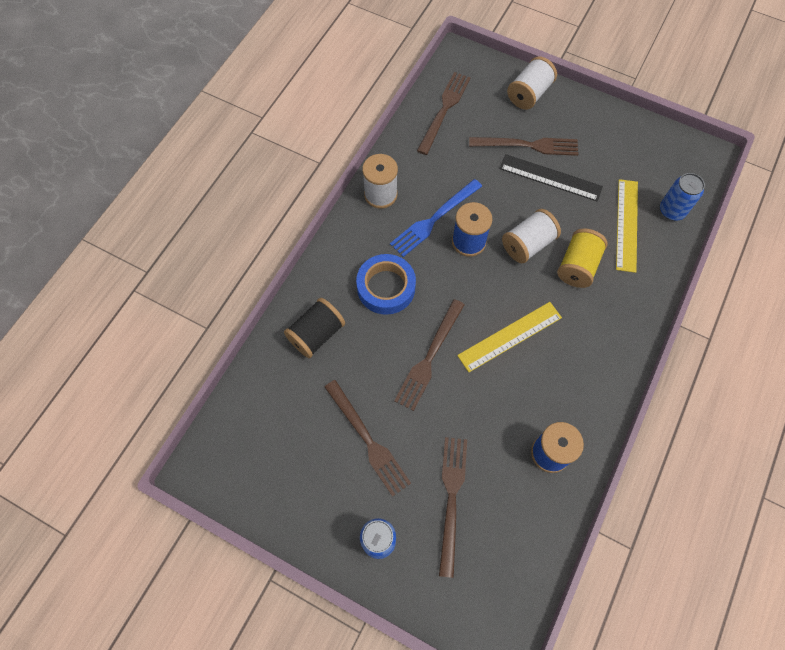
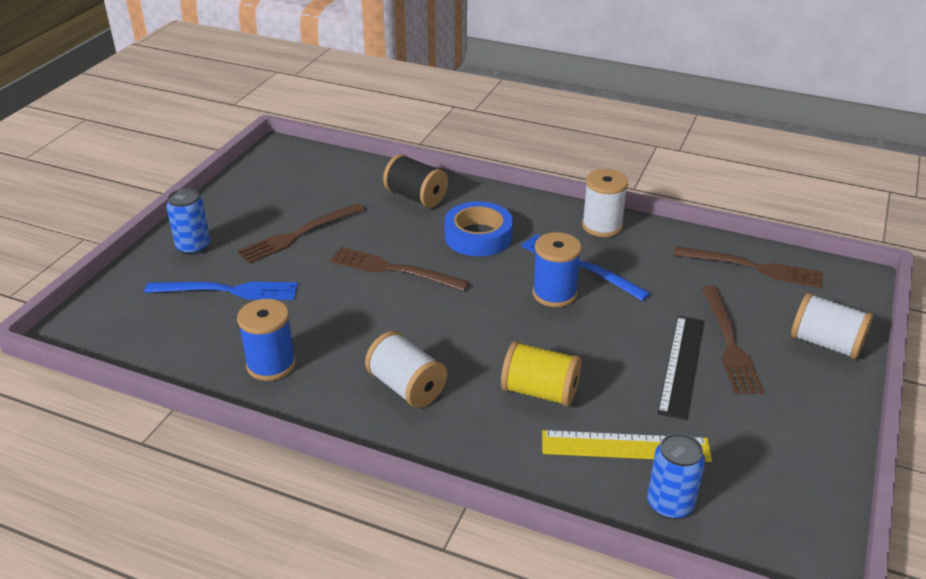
camera: 85 degrees right, 30 degrees down
brown fork [439,437,467,578] -> blue fork [145,282,298,300]
yellow ruler [457,302,562,372] -> none
white spool [502,209,561,263] -> white spool moved to [365,331,447,408]

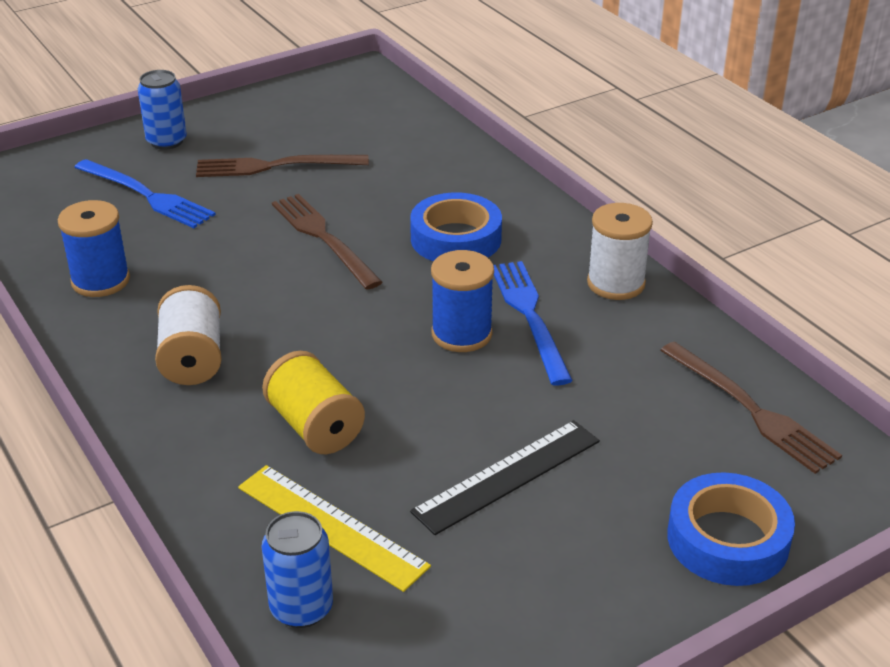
camera: 35 degrees right, 0 degrees up
black spool [383,154,448,208] -> none
brown fork [702,285,764,394] -> none
white spool [791,293,873,359] -> blue tape [667,472,795,586]

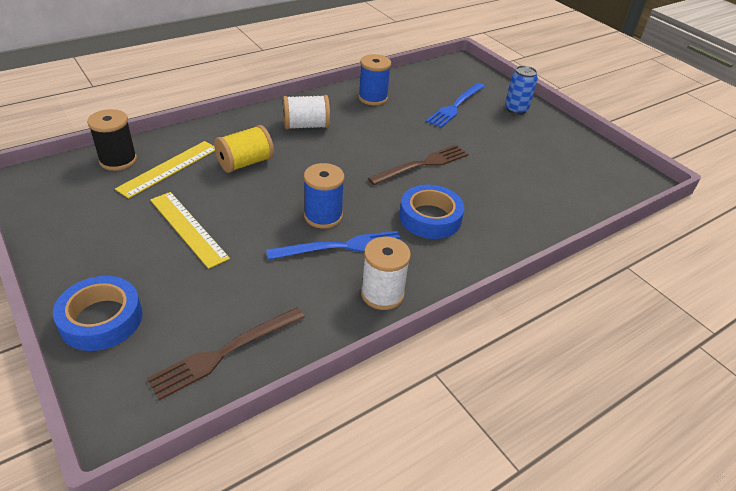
camera: 85 degrees right, 5 degrees up
brown fork [196,155,369,177] -> none
blue can [262,511,333,628] -> black spool [87,109,137,171]
black ruler [410,420,600,535] -> yellow ruler [150,192,230,269]

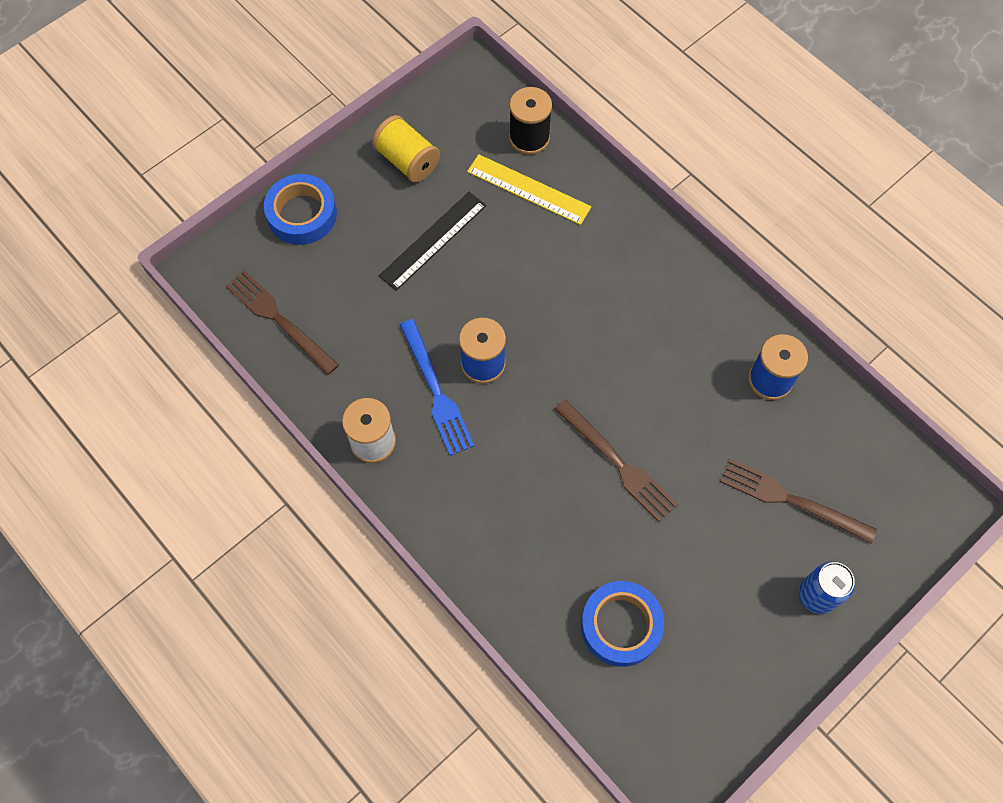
camera: 85 degrees right, 25 degrees up
yellow ruler [150,192,230,269] -> black ruler [379,192,486,291]
yellow spool [214,125,274,173] -> yellow spool moved to [372,115,440,183]
white spool [283,95,330,130] -> none
blue tape [399,185,465,239] -> blue tape moved to [581,581,664,667]
blue fork [426,83,485,128] -> brown fork [720,459,877,544]

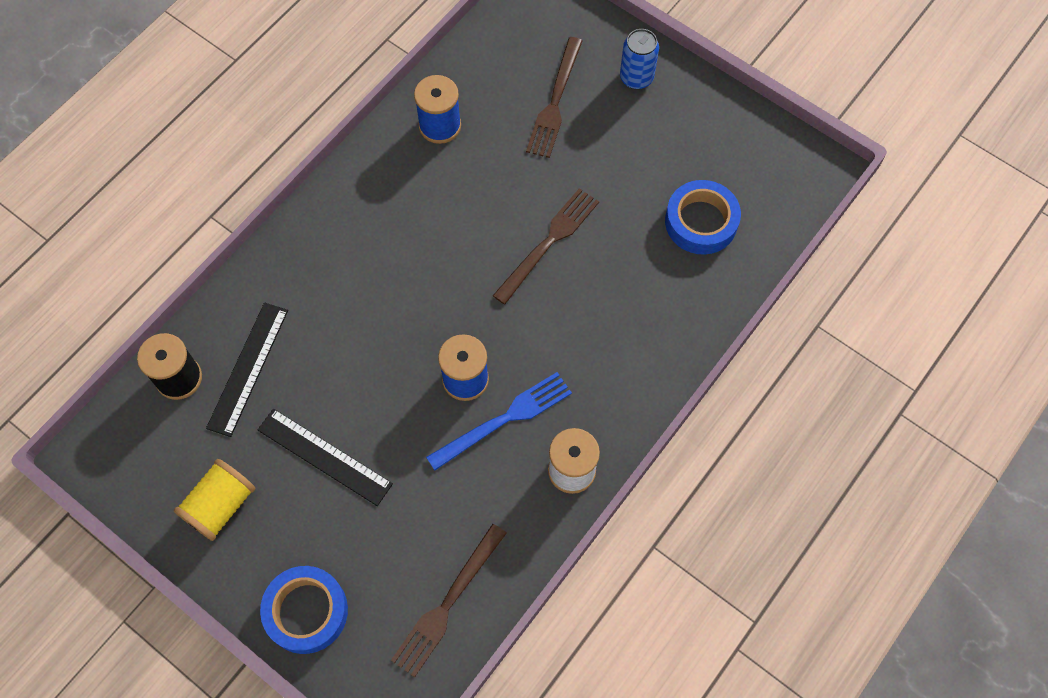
camera: 100 degrees left, 0 degrees up
yellow ruler [467,154,592,225] -> black ruler [206,302,288,437]

